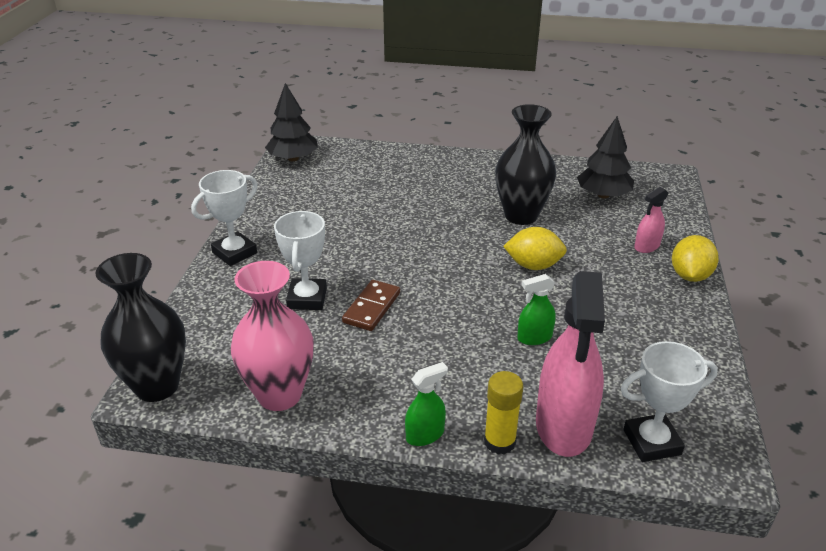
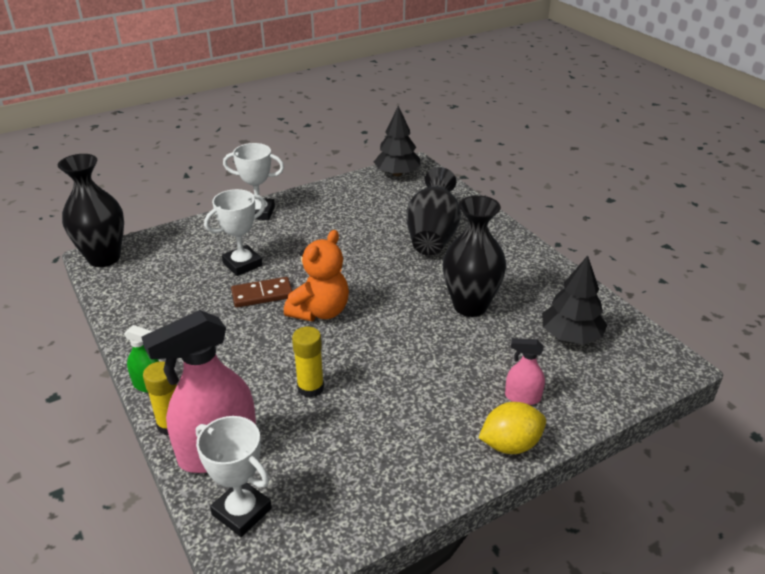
camera: 50 degrees right, 0 degrees up
pink vase [231,261,314,411] -> none
yellow lemon [503,227,567,270] -> none
green spray bottle [517,274,556,345] -> yellow glue stick [292,326,324,398]
none -> orange teddy bear [284,230,349,321]
none -> black vase [406,167,461,255]

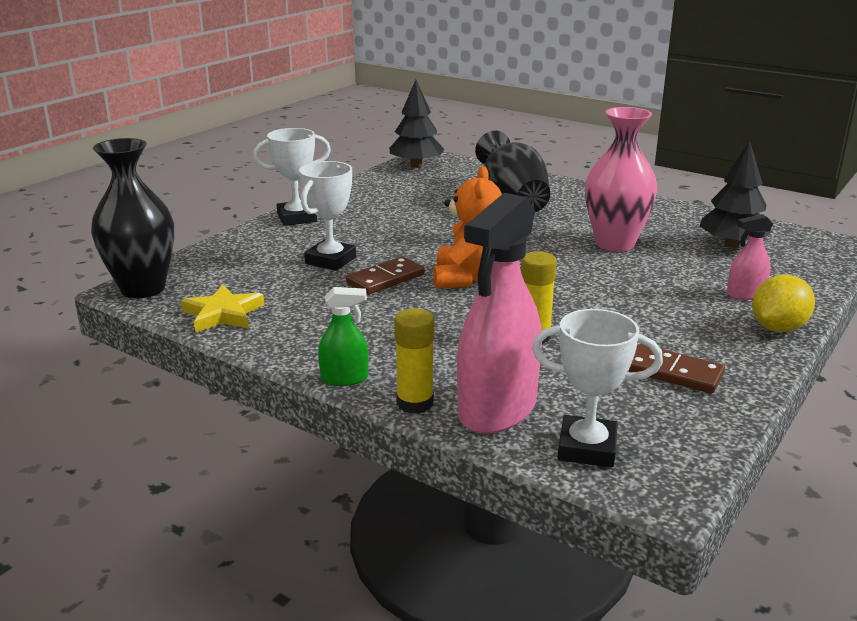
camera: 25 degrees left, 10 degrees down
black vase [443,195,506,317] -> pink vase [585,107,658,252]
none -> yellow star [181,285,264,333]
none -> brown domino [628,344,725,393]

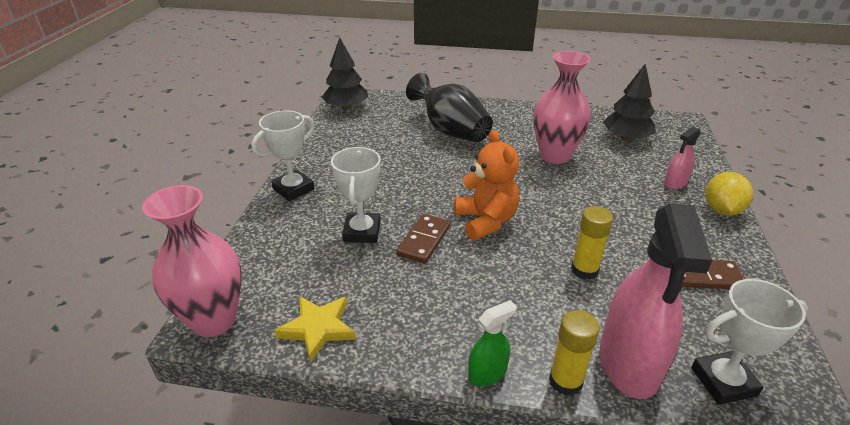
camera: 25 degrees left, 10 degrees up
black vase [91,138,175,298] -> pink vase [142,185,242,337]

